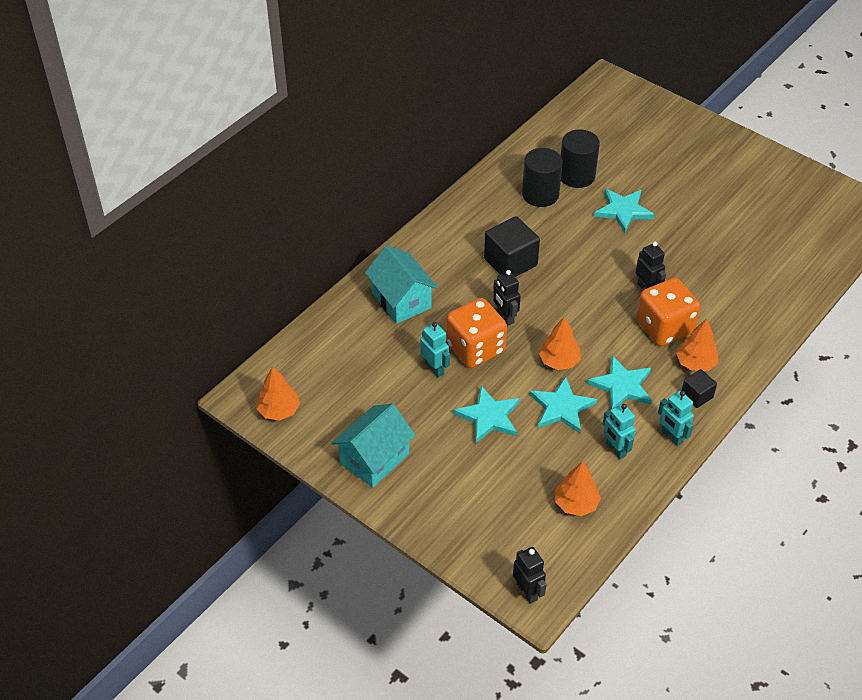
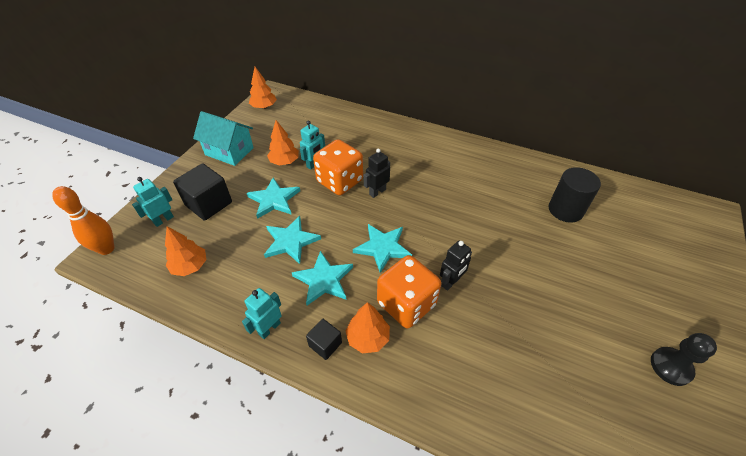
camera: 75 degrees right, 0 degrees up
turquoise house [365,245,438,324] -> none
black cube [484,216,540,277] -> black cube moved to [173,163,232,221]
black robot [513,547,546,604] -> orange bowling pin [52,186,114,255]
black cylinder [522,148,563,207] -> none
orange tree [539,316,581,370] -> orange tree moved to [267,120,299,166]
turquoise star [594,188,655,233] -> turquoise star moved to [353,224,412,273]
turquoise robot [603,403,636,459] -> turquoise robot moved to [132,177,174,227]
none -> black pawn [651,333,717,386]

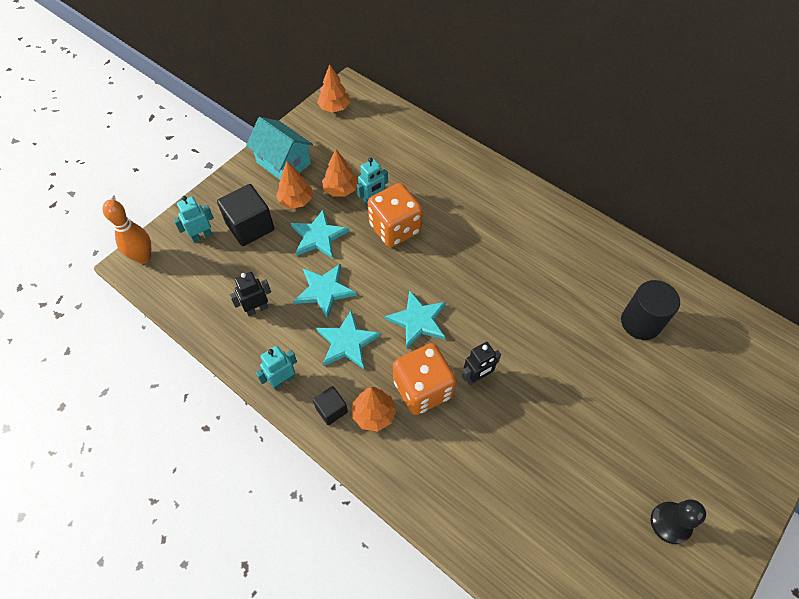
camera: 15 degrees right, 10 degrees up
orange tree [165,226,207,276] -> orange tree moved to [276,161,312,209]
black robot [364,148,390,198] -> black robot moved to [230,272,271,316]

